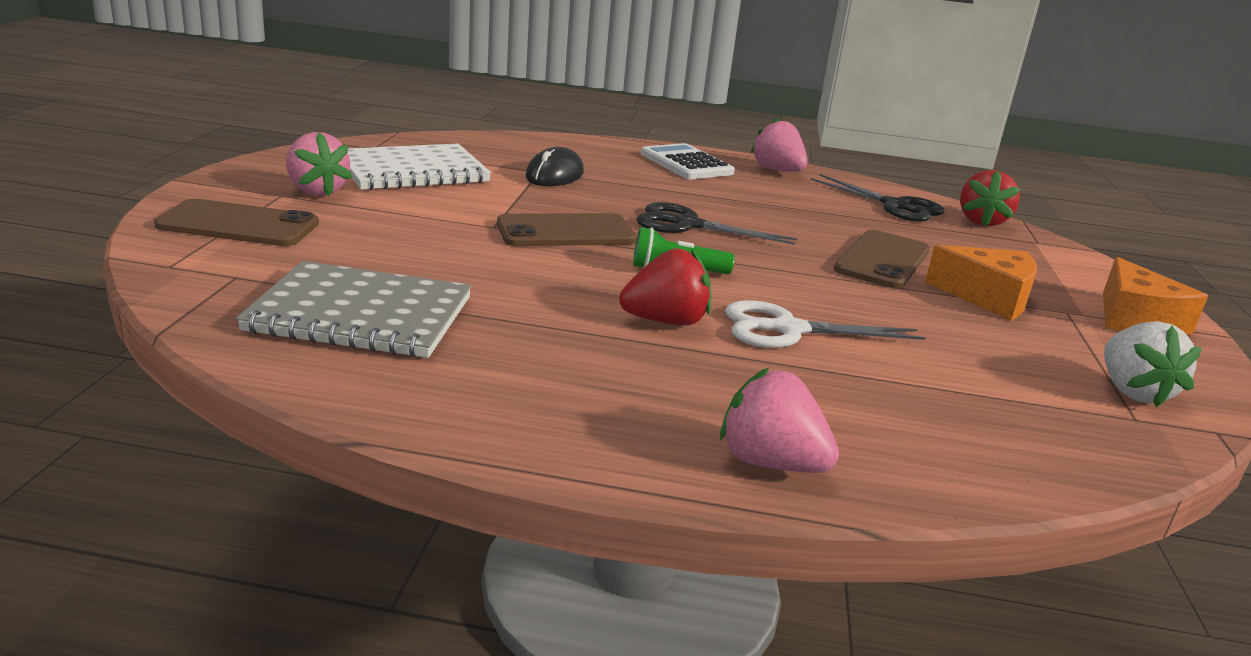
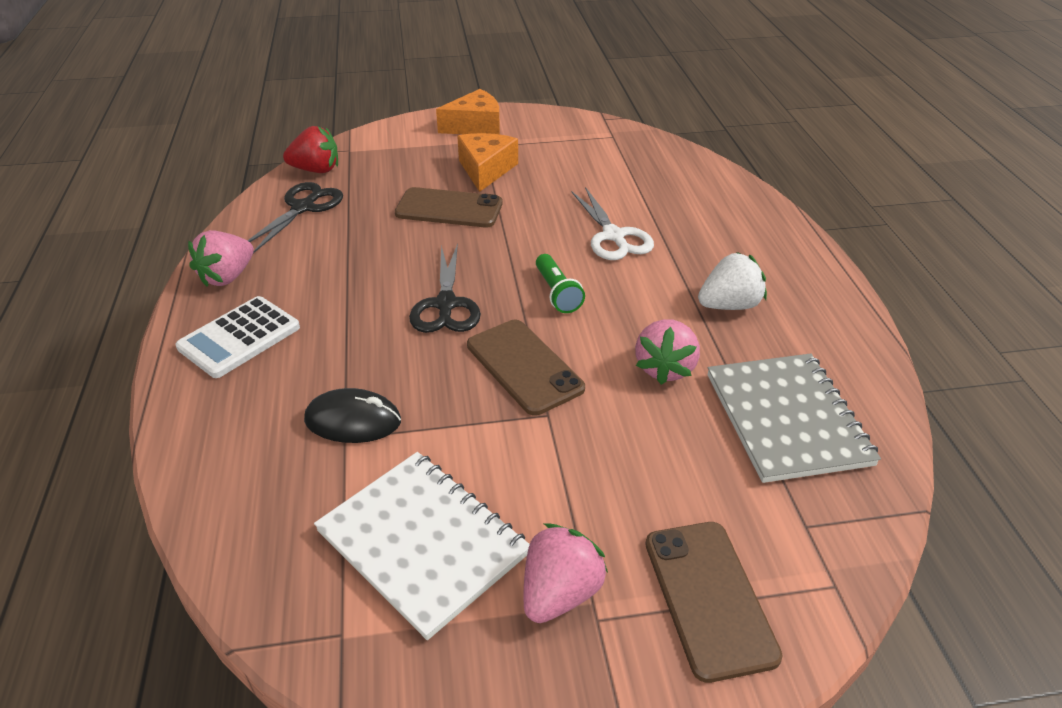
camera: 105 degrees left, 15 degrees up
red strawberry [619,248,711,326] -> none
pink strawberry [720,368,839,473] -> pink strawberry moved to [635,319,700,385]
white strawberry [1104,321,1202,407] -> white strawberry moved to [698,252,767,310]

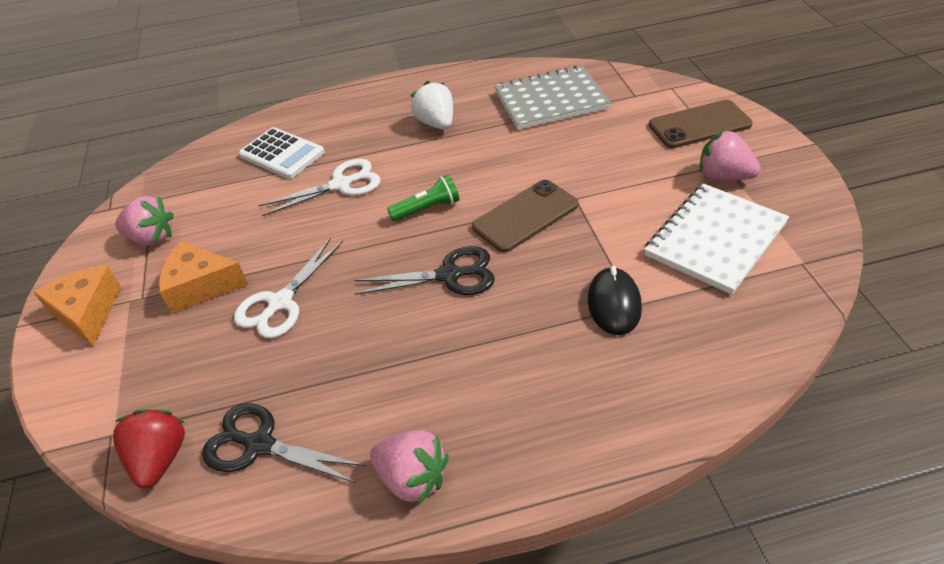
camera: 90 degrees left, 5 degrees up
white calculator [175,296,300,378] -> white calculator moved to [239,127,325,179]
brown phone [395,187,503,227] -> white scissors [234,238,343,338]
pink strawberry [635,319,700,385] -> pink strawberry moved to [115,196,174,246]

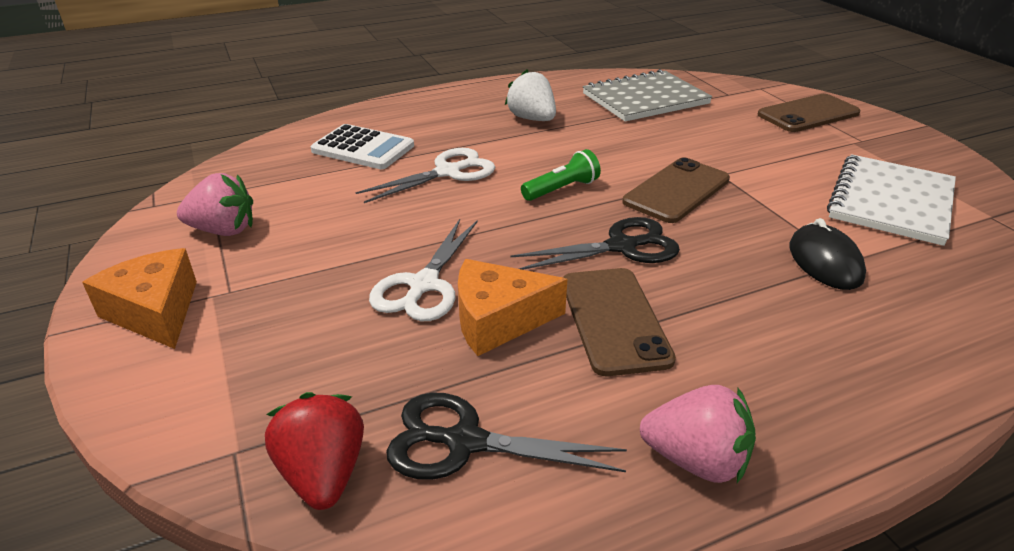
camera: 15 degrees left, 10 degrees down
orange cheese [158,241,248,314] -> orange cheese moved to [458,259,567,356]
pink strawberry [700,130,761,181] -> none
none -> brown phone [563,268,676,376]

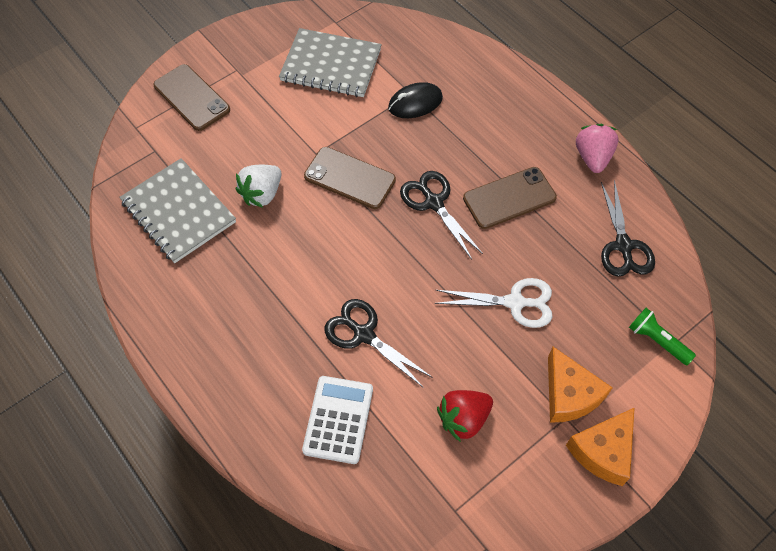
camera: 105 degrees left, 25 degrees up
pink strawberry [177,173,253,236] -> none
red strawberry [265,392,364,510] -> red strawberry moved to [437,390,493,442]
white scissors [355,148,495,203] -> black scissors [324,299,433,388]
orange cheese [458,259,567,356] -> orange cheese moved to [548,347,613,423]
white strawberry [505,69,556,121] -> white strawberry moved to [236,165,281,208]
green flashlight [521,149,601,201] -> green flashlight moved to [629,308,696,365]
white notebook [827,154,956,246] -> grey notebook [279,28,382,97]

